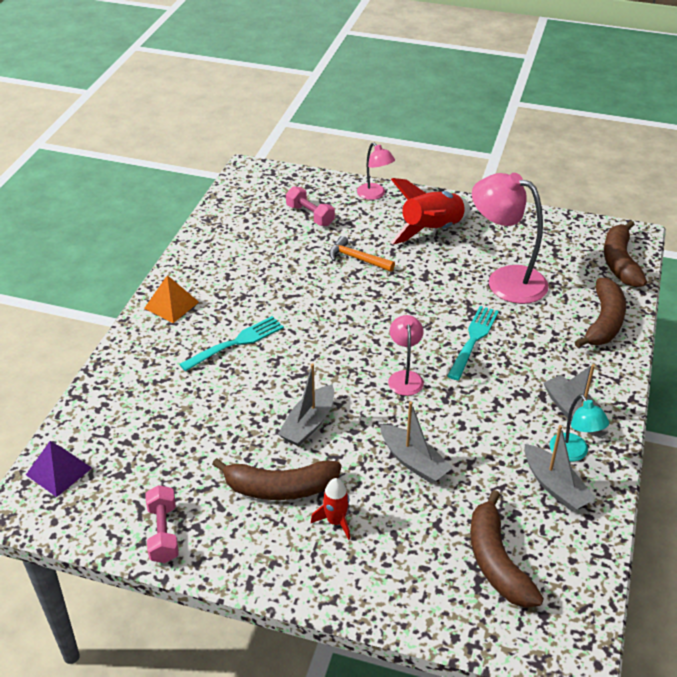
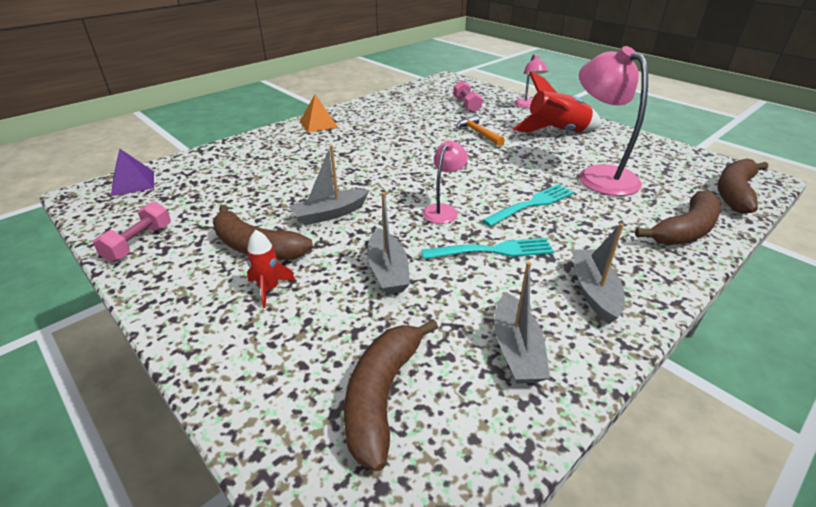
camera: 30 degrees right, 5 degrees down
turquoise fork [179,316,284,371] -> turquoise fork moved to [421,238,554,259]
turquoise lamp [550,394,609,461] -> none

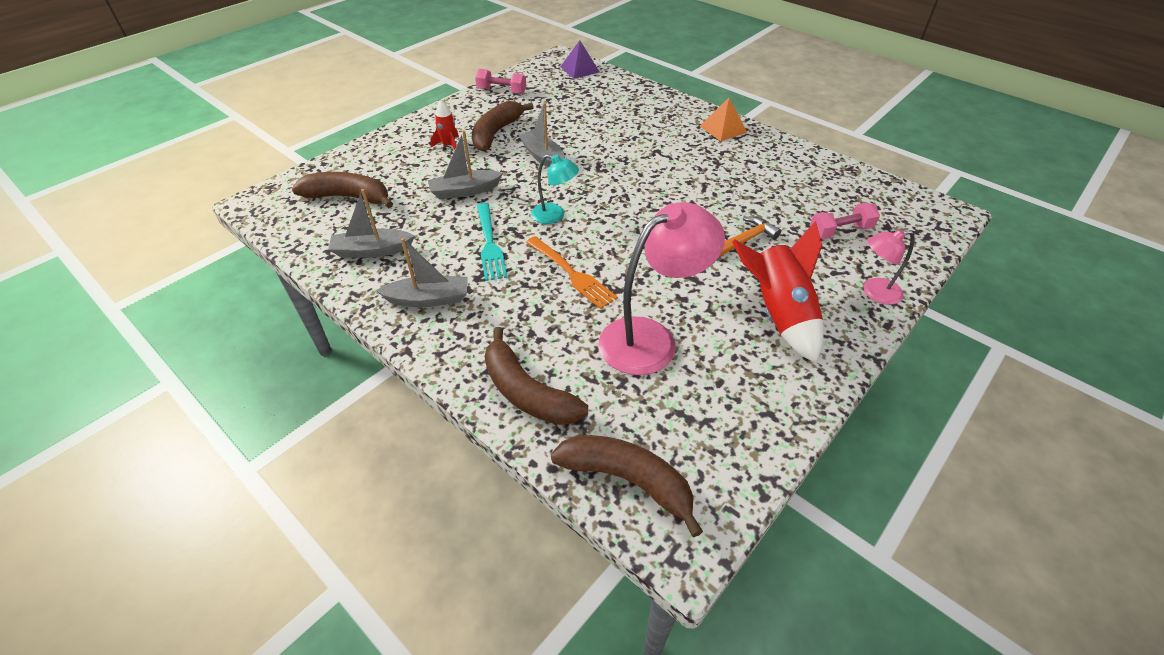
camera: 85 degrees right, 10 degrees up
pink lamp [422,140,468,224] -> turquoise lamp [531,154,579,224]
turquoise fork [482,184,574,227] -> orange fork [526,236,618,309]

